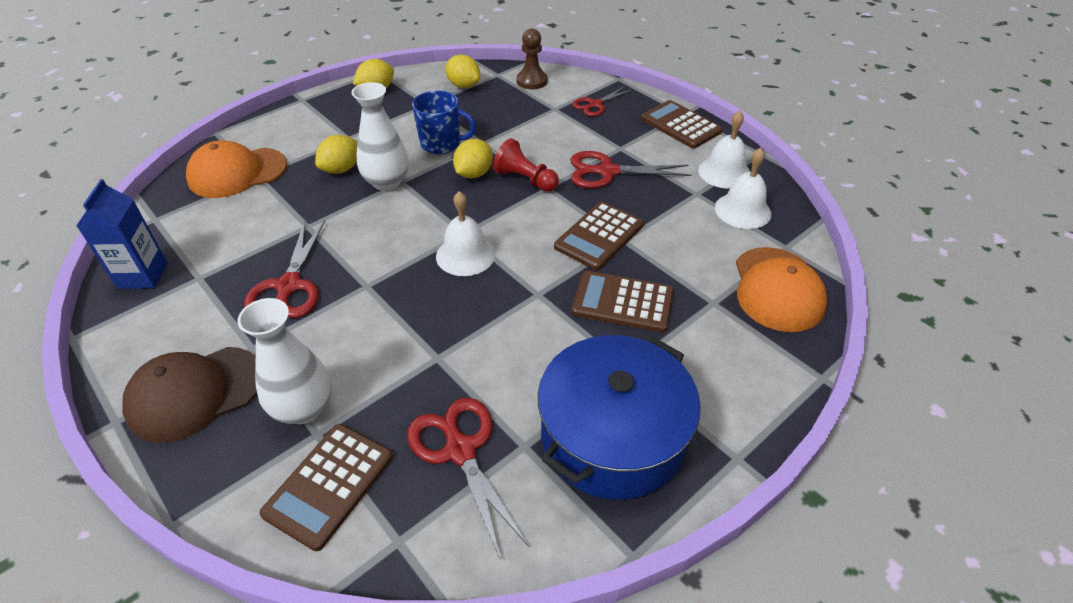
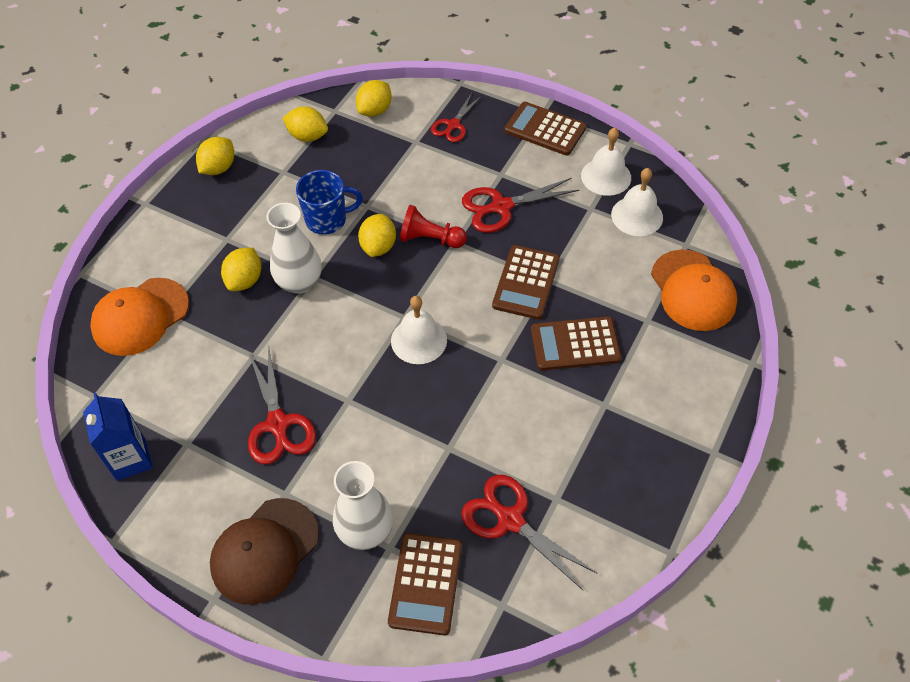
camera: 20 degrees left, 10 degrees up
brown pawn [516,29,547,89] -> yellow lemon [356,80,392,117]
blue pot [538,335,700,500] -> none

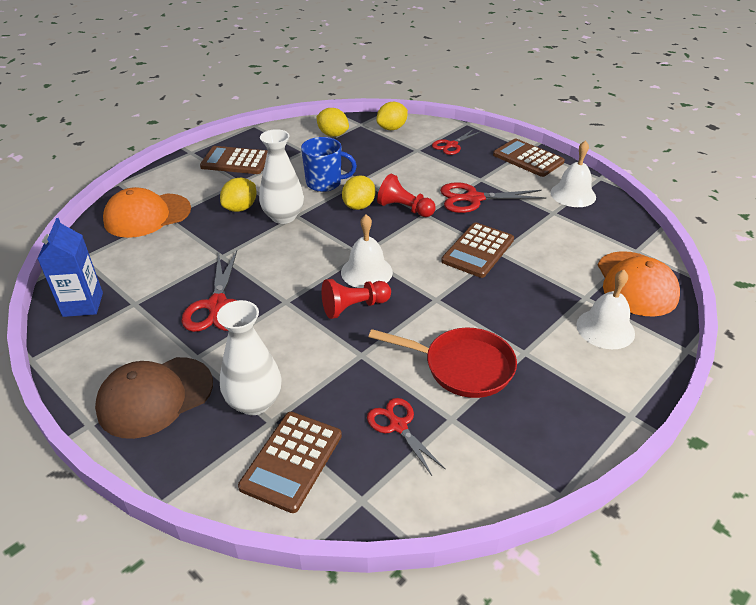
camera: 15 degrees right, 15 degrees down
yellow lemon [196,137,234,175] -> none
red scissors [461,475,598,591] -> red scissors [367,398,446,476], size x0.65
brown calculator [531,316,622,371] -> brown calculator moved to [200,146,268,174]
white bell [611,168,663,236] -> white bell moved to [576,270,635,349]
none -> red pawn [321,279,391,319]
none -> red pan [369,328,517,398]

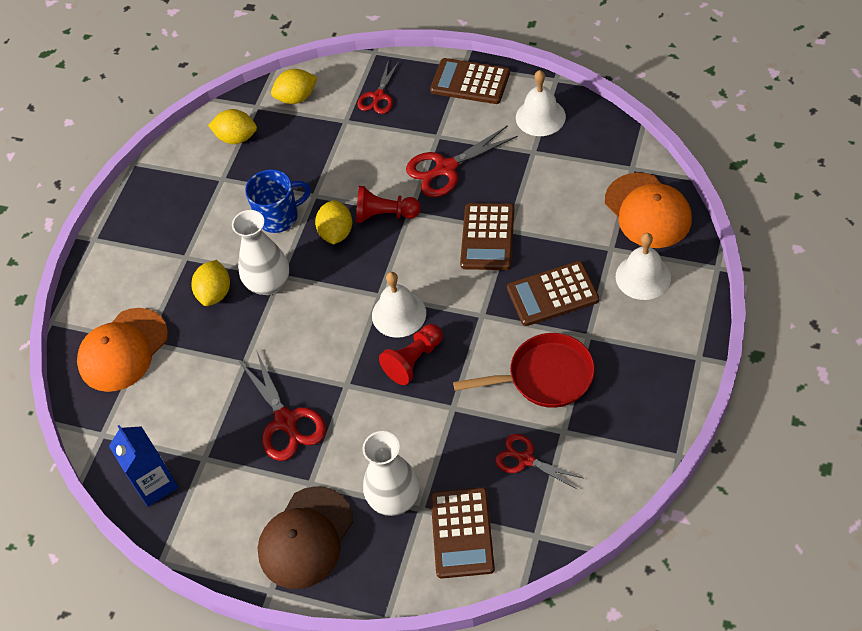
camera: 20 degrees left, 15 degrees up
brown calculator [200,146,268,174] -> brown calculator moved to [507,261,599,326]
yellow lemon [376,102,408,130] -> yellow lemon turned 45 degrees clockwise [271,69,318,104]

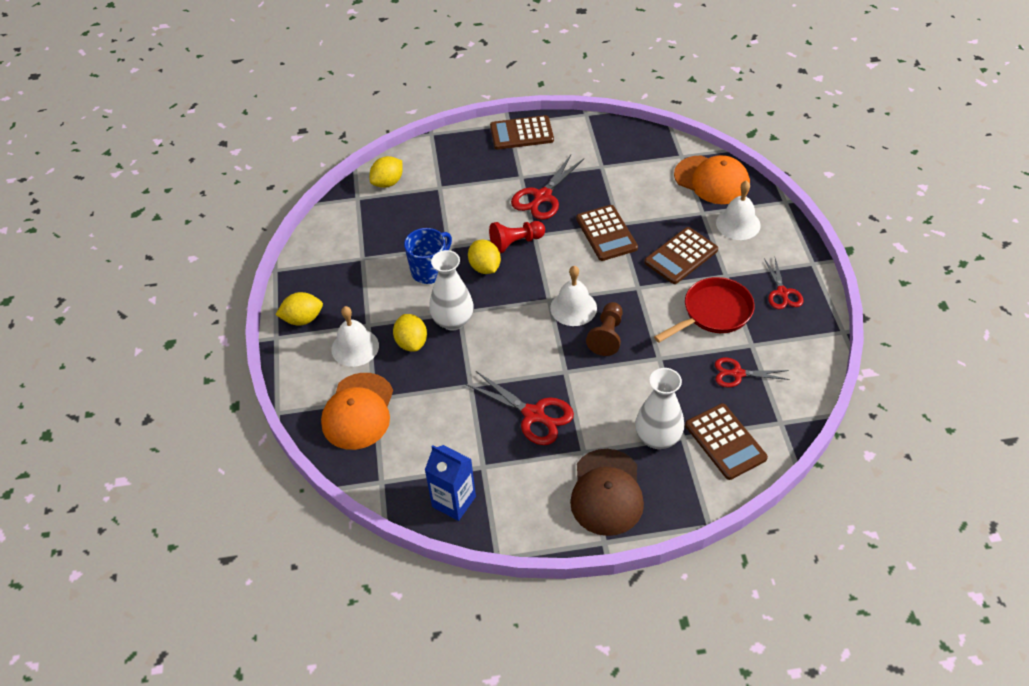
camera: 30 degrees left, 5 degrees down
yellow lemon [208,109,257,144] -> yellow lemon moved to [276,292,323,326]
red scissors [357,60,399,114] -> red scissors moved to [764,258,803,309]
red pawn [379,324,443,385] -> brown pawn [586,302,623,356]
white bell [516,70,566,136] -> white bell moved to [331,306,379,367]

